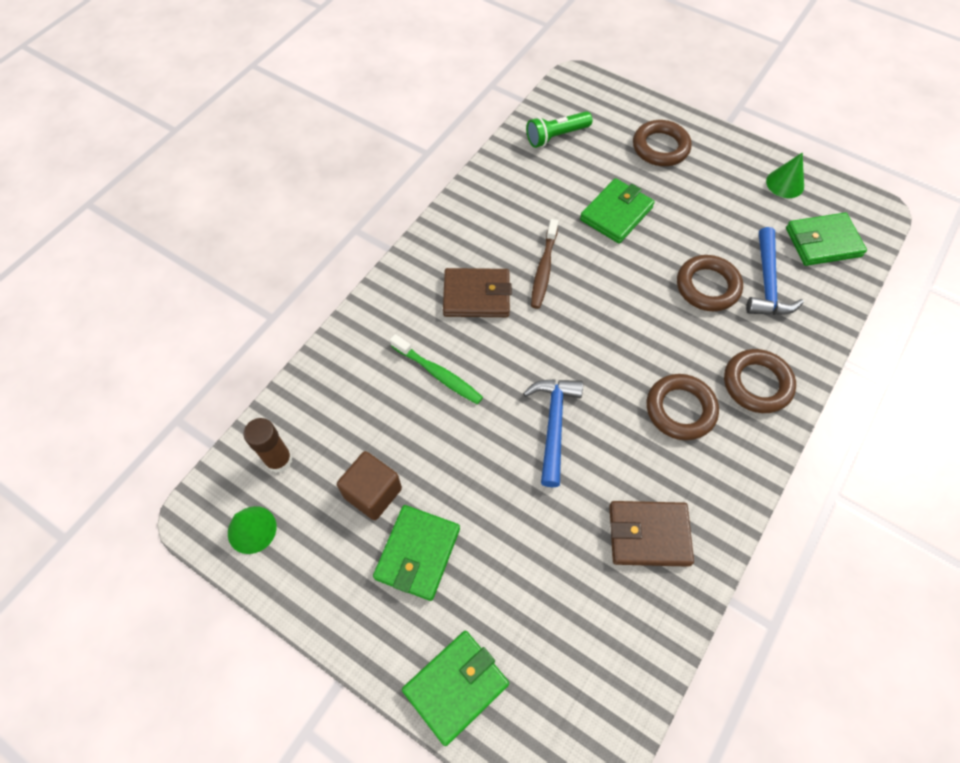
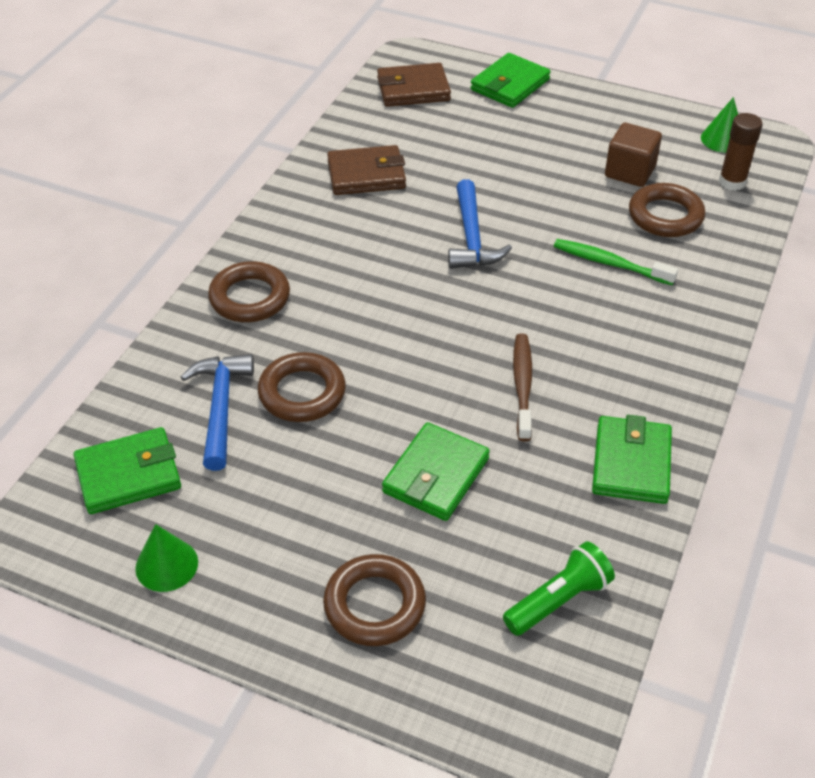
camera: 170 degrees right, 15 degrees down
green wallet [373,505,460,601] -> green wallet moved to [592,415,672,504]
brown wallet [443,268,512,317] -> brown wallet moved to [377,63,451,107]
brown ring [647,374,719,440] -> brown ring moved to [629,183,705,237]

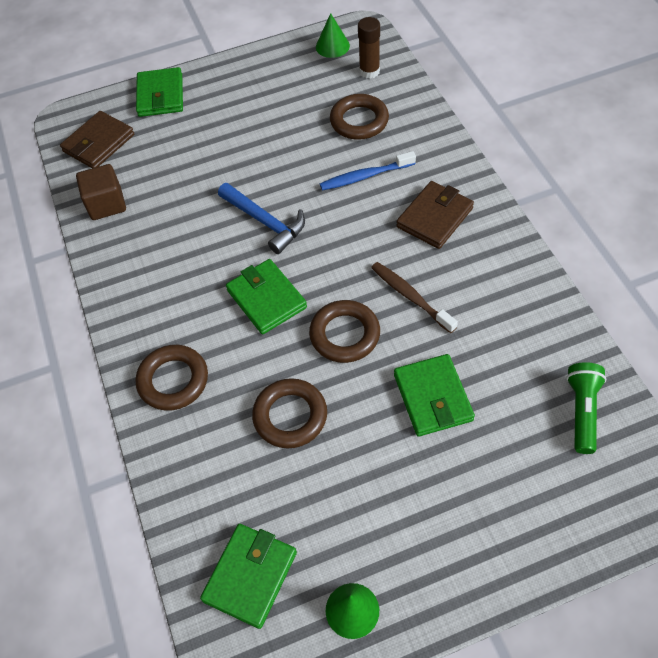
camera: 40 degrees left, 10 degrees up
blue hammer [181,354,254,471] -> none
brown ring [323,554,426,646] -> brown ring moved to [309,300,380,363]
brown wallet [327,145,406,195] -> brown wallet moved to [396,181,474,249]
green toothbrush [554,239,678,285] -> blue toothbrush [320,151,416,191]
green wallet [592,415,672,504] -> green wallet moved to [226,259,307,334]
brown cube [605,123,662,187] -> brown cube moved to [76,164,126,220]

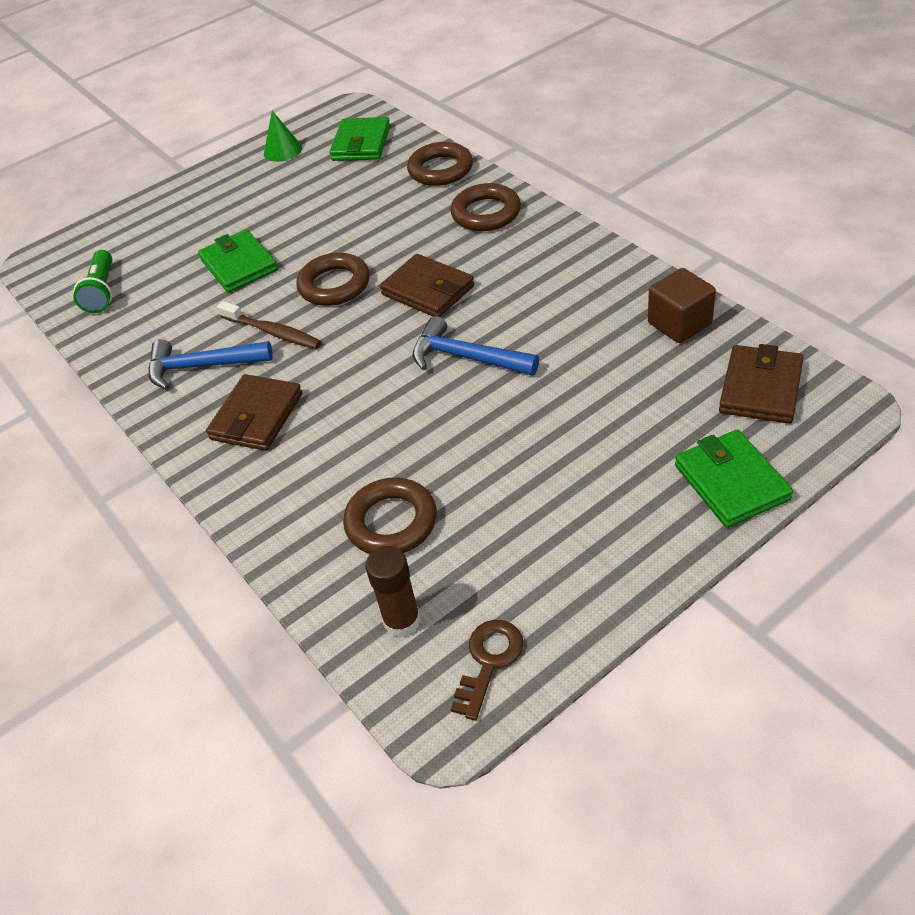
camera: 165 degrees right, 10 degrees down
green wallet [226,259,307,334] -> brown wallet [380,254,474,317]
brown ring [252,378,327,448] -> brown ring moved to [407,142,473,186]
green cone [316,13,350,58] -> brown key [451,620,523,721]
blue toothbrush [320,151,416,191] -> none
none -> blue hammer [149,339,273,390]

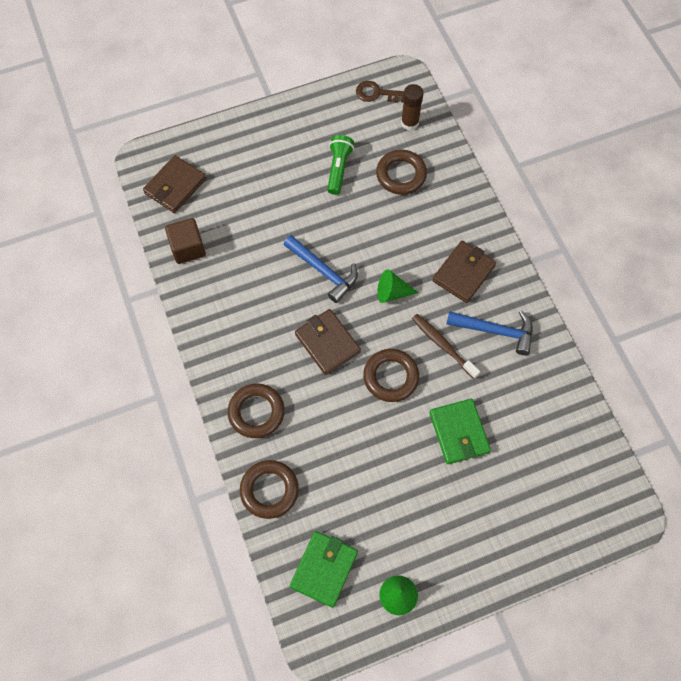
camera: 170 degrees left, 20 degrees up
green flashlight [73,250,112,313] -> green flashlight moved to [327,135,354,195]
brown key [451,620,523,721] -> brown key turned 60 degrees clockwise [356,81,404,103]
green wallet [675,430,793,528] -> none
none -> green cone [377,269,419,303]

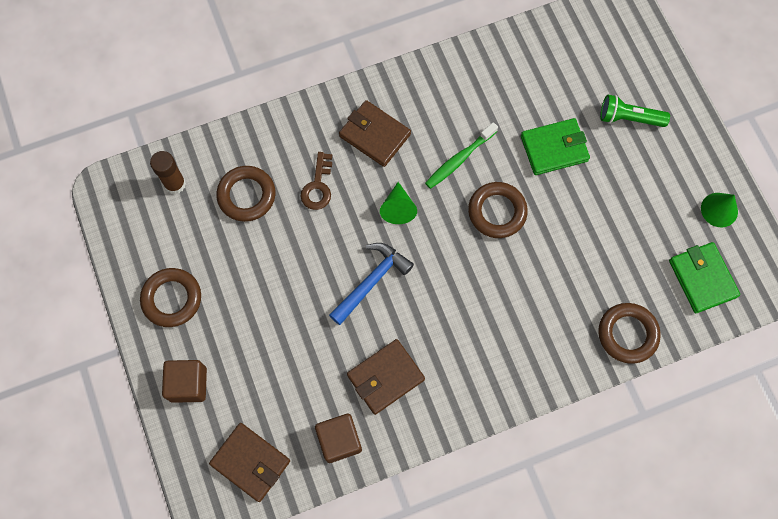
camera: 90 degrees left, 5 degrees up
brown ring [228,384,285,438] -> brown ring moved to [140,268,201,327]
green wallet [290,531,358,608] -> green wallet turned 45 degrees clockwise [669,242,740,313]
brown wallet [295,309,361,375] -> brown wallet moved to [347,339,425,415]
green flashlight [327,135,354,195] -> green flashlight moved to [600,95,670,127]
brown key [356,81,404,103] -> brown key moved to [300,152,332,210]
brown toothbrush [412,314,480,379] -> green toothbrush [425,122,498,189]
blue hammer [447,310,533,355] -> none
none -> brown cube [162,360,207,403]

